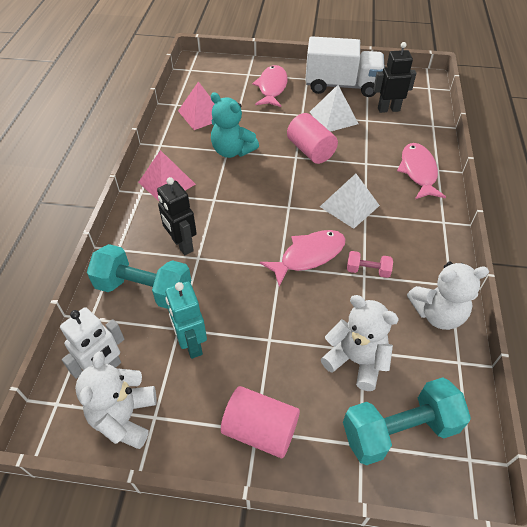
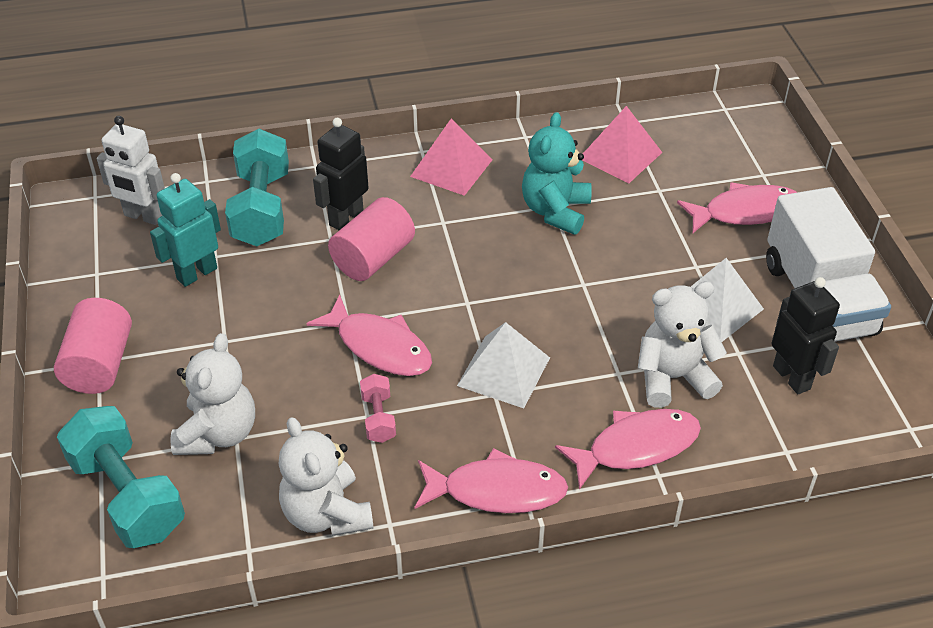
camera: 70 degrees right, 5 degrees down
white teddy bear [75,351,157,449] -> white teddy bear moved to [638,282,727,408]
pink cylinder [287,113,338,164] -> pink cylinder moved to [328,197,415,281]
none -> pink fish [415,448,568,513]

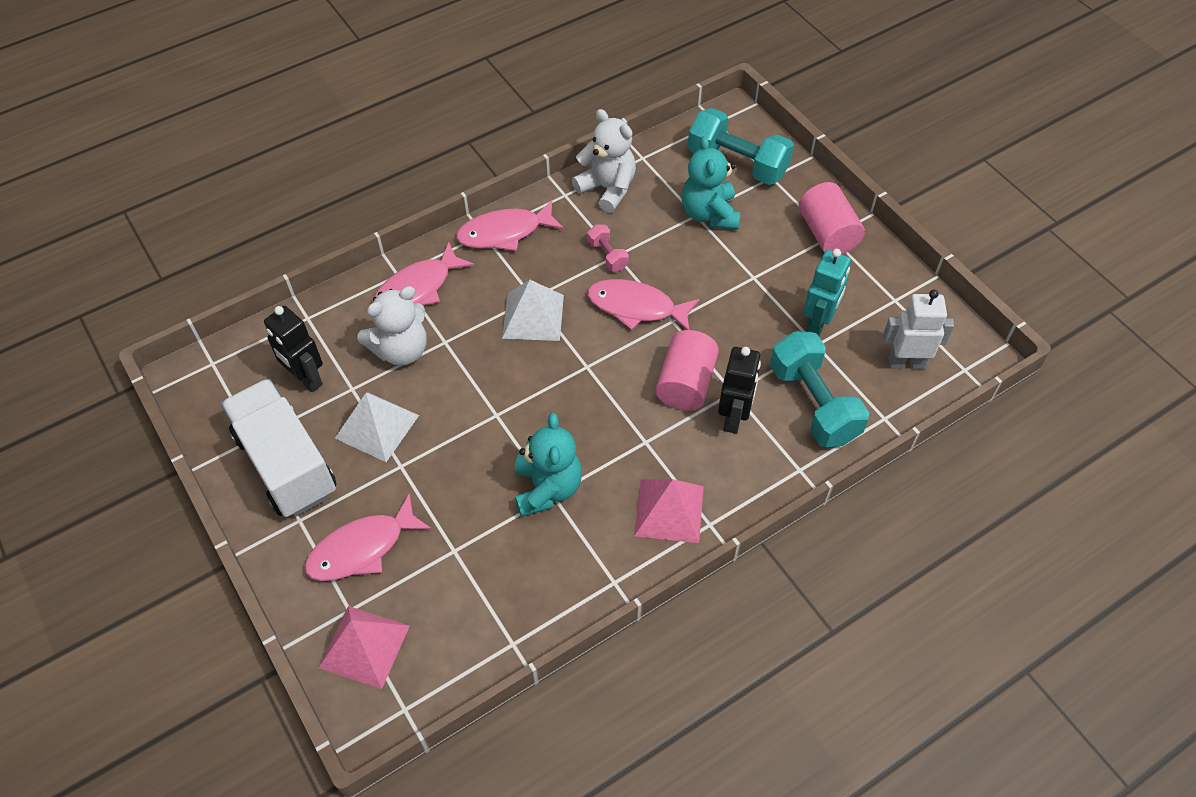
camera: 160 degrees right, 10 degrees up
white teddy bear [171,333,255,455] -> turquoise teddy bear [682,136,740,230]
pink pyramid [582,106,663,183] -> pink pyramid moved to [319,606,410,689]

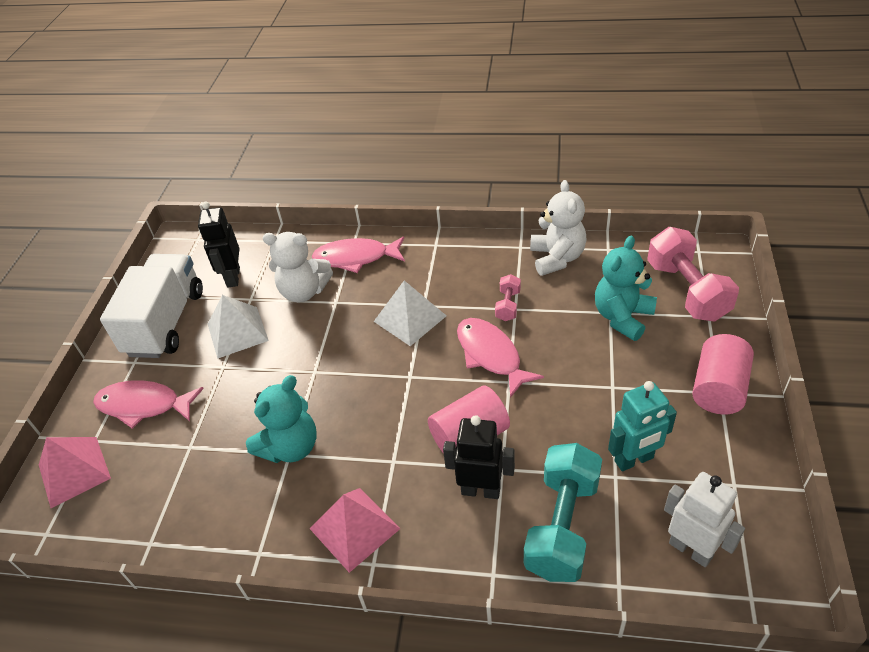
camera: 45 degrees right, 10 degrees down
pink fish [456,200,564,251] -> none
turquoise dumbbell [688,108,794,185] -> pink dumbbell [647,227,739,322]
black robot [718,347,761,434] -> black robot turned 135 degrees counterclockwise [443,415,515,499]

